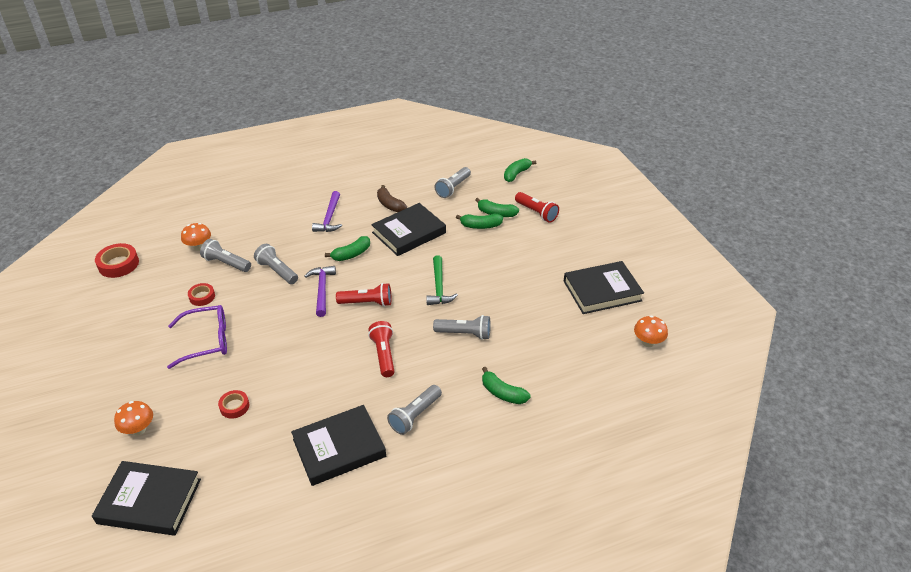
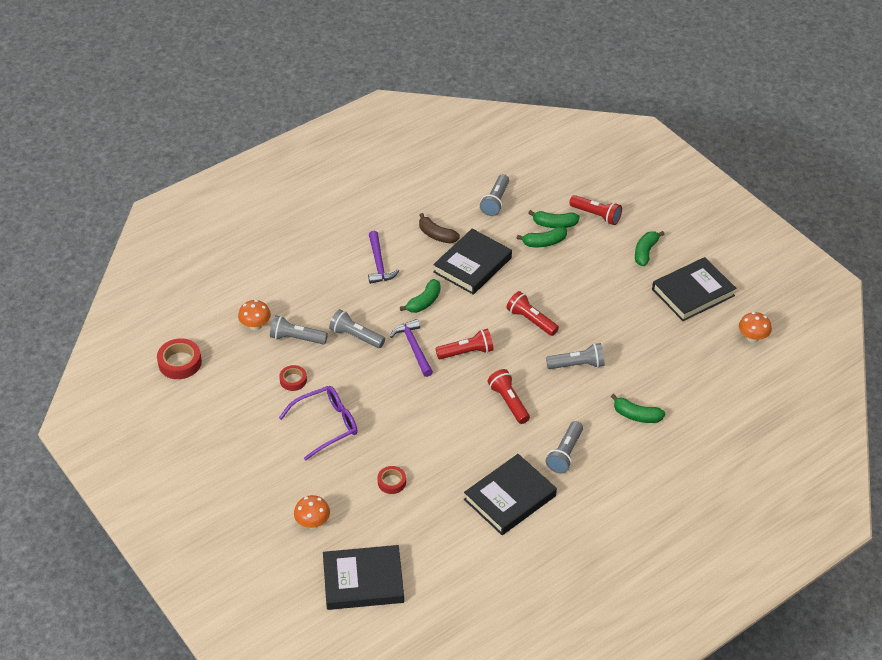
camera: 15 degrees left, 5 degrees up
green hammer [426,255,458,305] -> red flashlight [506,291,559,336]
green banana [504,158,536,182] -> green banana moved to [635,231,665,266]

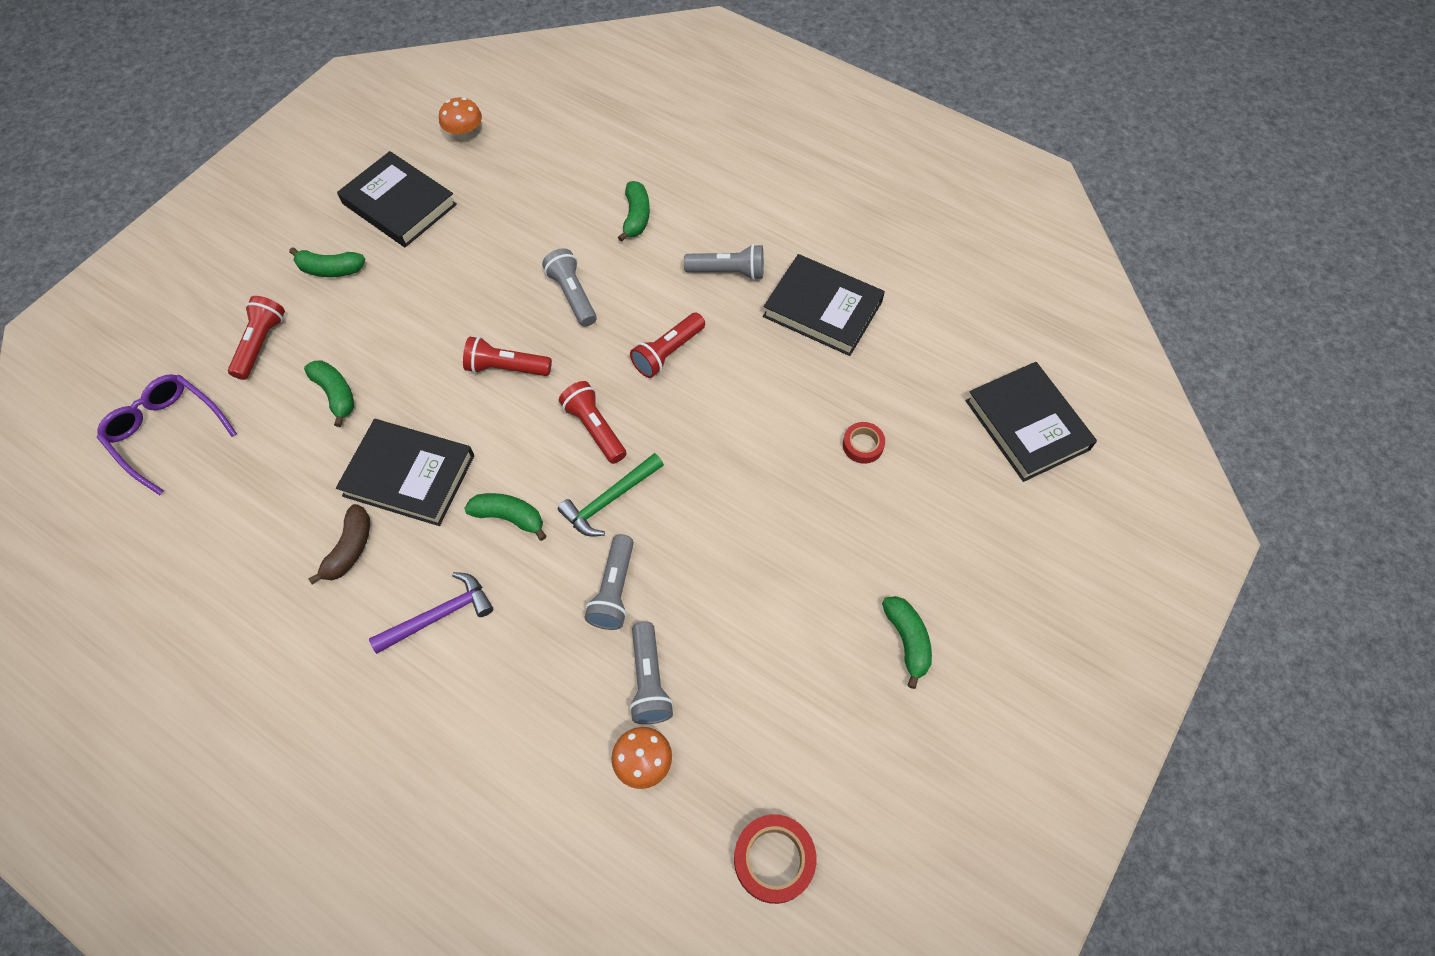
camera: 110 degrees left, 15 degrees up
red tape [279,365,307,391] -> none
purple glasses [279,386,358,460] -> purple glasses moved to [97,374,237,495]
orange mushroom [294,495,330,529] -> none
purple hammer [390,319,433,377] -> green hammer [558,453,664,537]
grey flashlight [480,174,509,216] -> none
red flashlight [506,291,559,336] -> red flashlight turned 75 degrees clockwise [463,336,552,376]
green banana [528,210,580,228] -> green banana moved to [882,596,932,689]

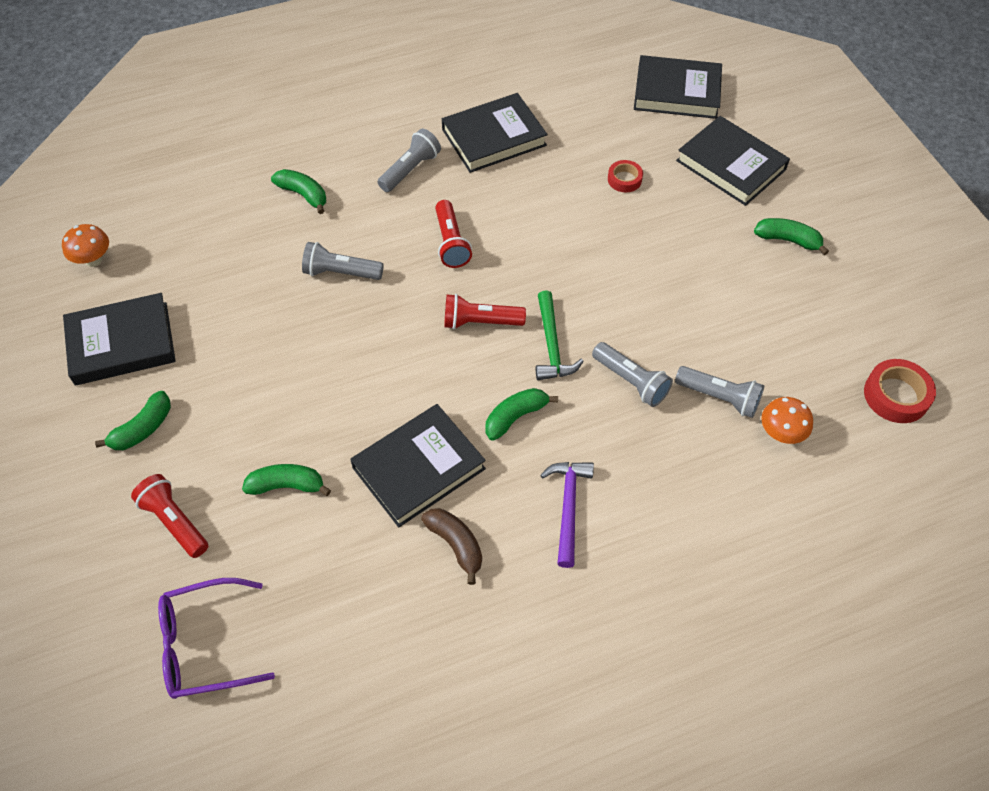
camera: 55 degrees left, 5 degrees down
red flashlight [463,336,552,376] -> none
none -> black book [676,116,790,206]

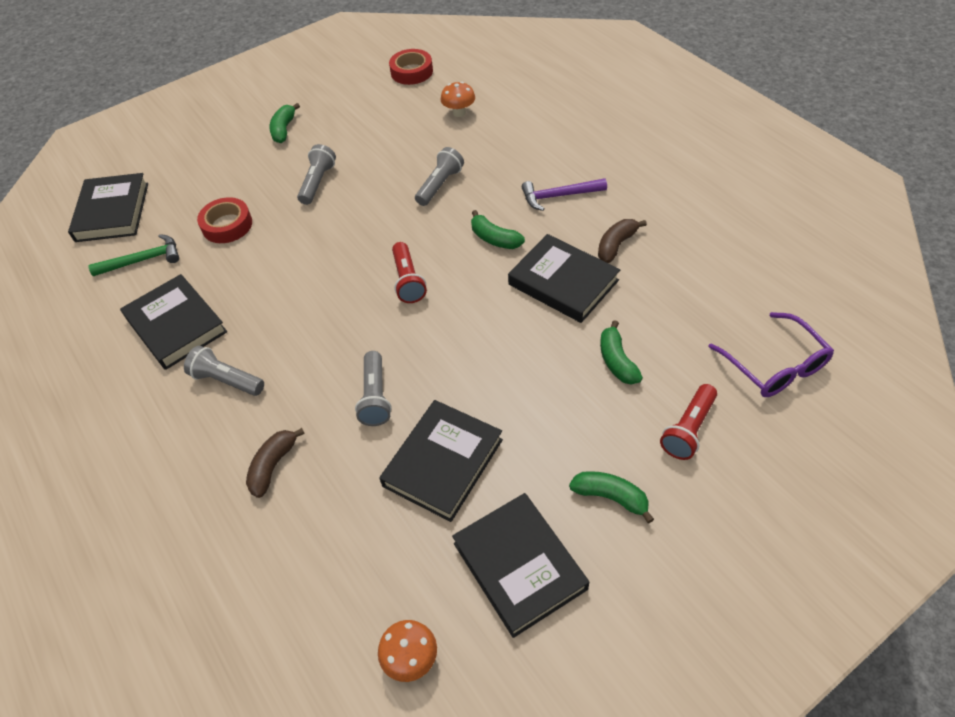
camera: 100 degrees left, 5 degrees down
green banana [271,169,326,214] -> brown banana [246,428,305,498]
red flashlight [435,200,472,268] -> none
green hammer [536,291,584,380] -> green hammer moved to [88,234,179,276]
red tape [608,160,643,192] -> red tape [197,197,252,243], size x1.61
grey flashlight [675,366,764,418] -> grey flashlight moved to [297,144,336,205]
black book [676,116,790,206] -> black book moved to [379,400,503,522]

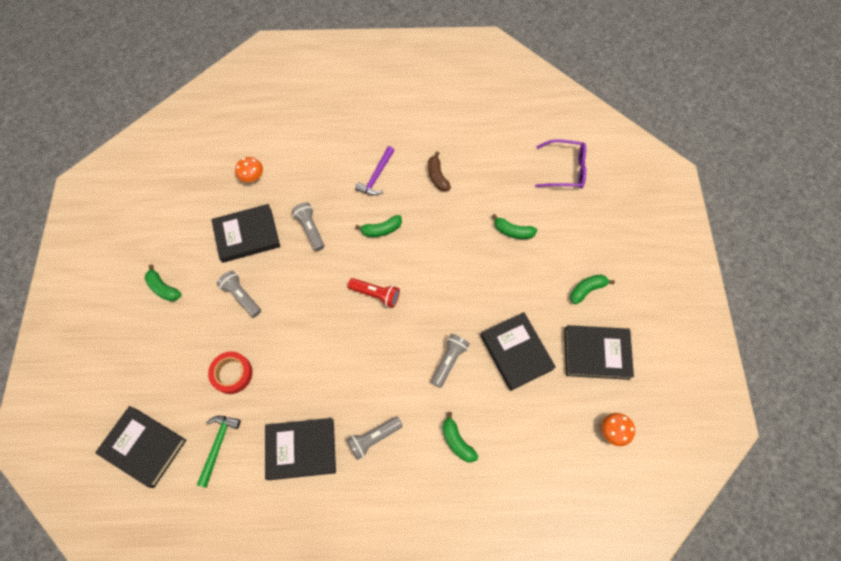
camera: 60 degrees left, 15 degrees up
brown banana [246,428,305,498] -> green banana [443,412,478,463]
grey flashlight [355,351,392,426] -> grey flashlight turned 90 degrees counterclockwise [431,334,470,388]
red tape [389,49,433,85] -> none
black book [508,234,620,323] -> black book moved to [211,204,280,263]
red flashlight [660,384,717,460] -> none

